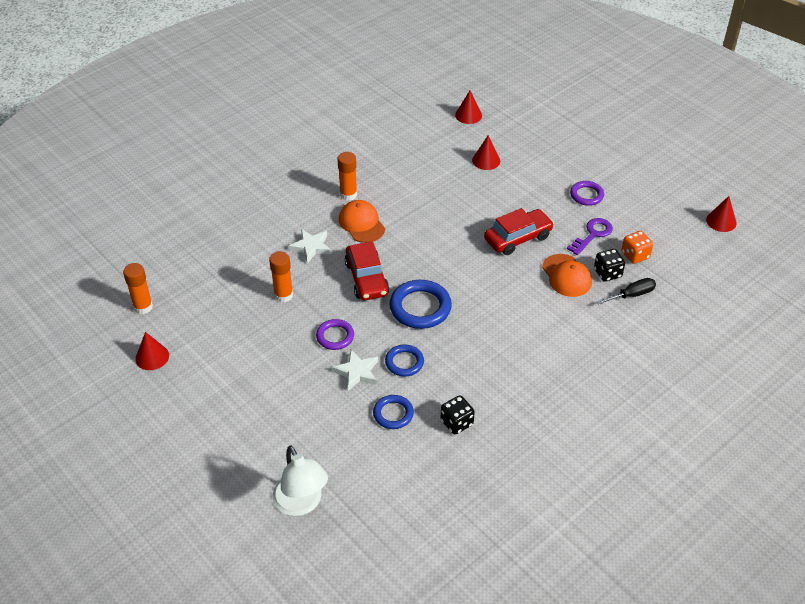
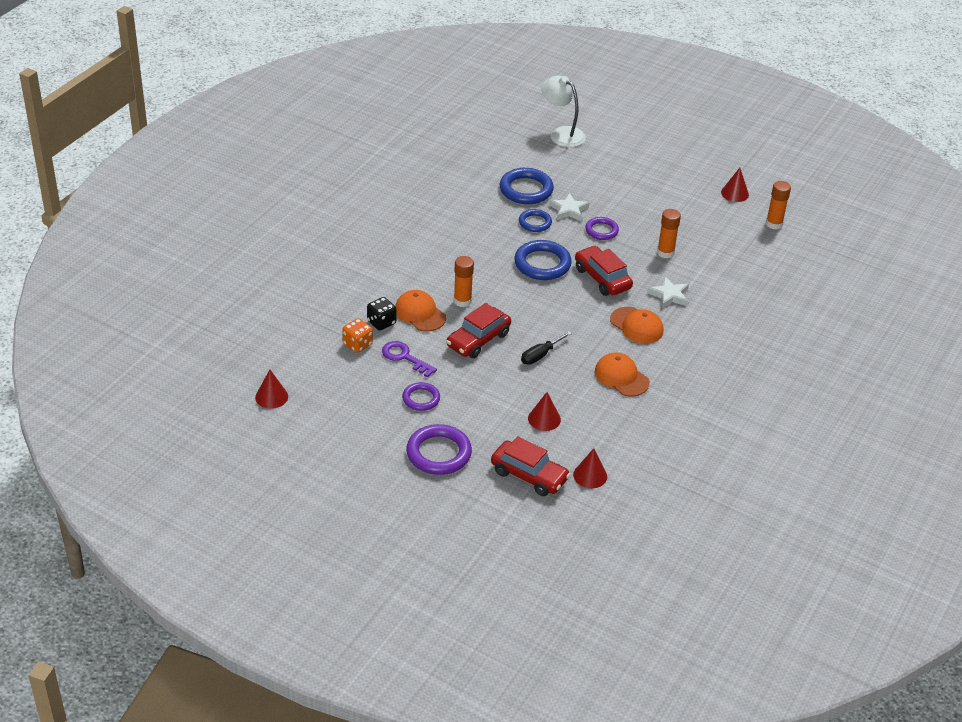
camera: 160 degrees right, 5 degrees down
orange glue stick [338,152,357,201] -> orange glue stick moved to [454,256,474,307]
blue ring [373,395,414,429] -> blue ring [500,168,554,204], size x1.66
black dice [441,395,475,434] -> none
purple key [567,218,613,255] -> purple key turned 105 degrees clockwise [382,341,437,377]
black screwdriver [596,278,656,305] -> black screwdriver moved to [521,331,572,365]
none -> purple ring [406,424,472,475]
none -> red car [491,436,571,496]
none -> orange cap [595,352,650,397]

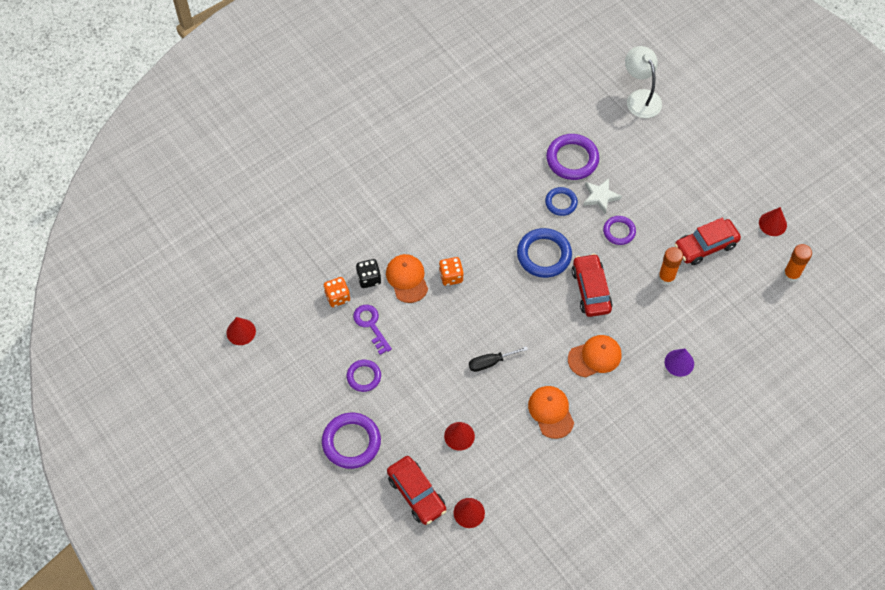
camera: 25 degrees right, 20 degrees up
red car [446,303,511,358] -> red car moved to [674,218,741,265]
orange glue stick [454,256,474,307] -> orange dice [439,257,464,286]
blue ring [500,168,554,204] -> purple ring [546,134,599,180]
orange cap [610,307,663,344] -> orange cap turned 90 degrees counterclockwise [568,335,622,377]
white star [648,276,689,308] -> none
none -> purple cone [665,348,694,377]

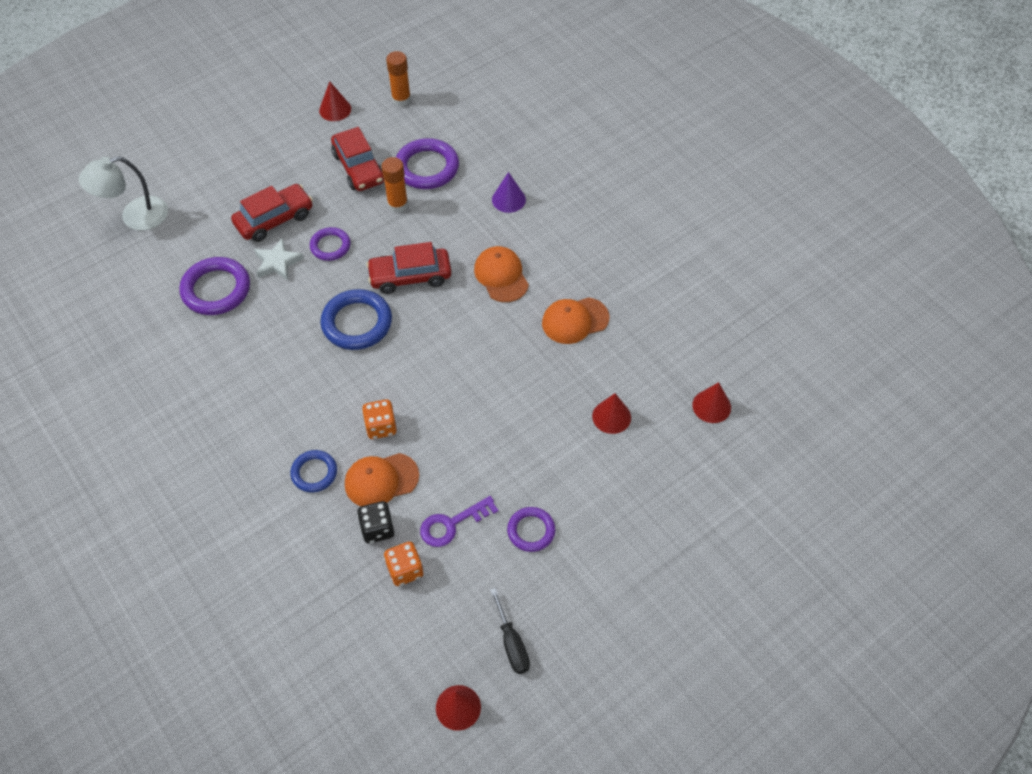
camera: 90 degrees left, 5 degrees down
purple ring [322,413,381,469] -> purple ring moved to [396,138,459,189]
red car [387,456,446,525] -> red car moved to [231,184,313,242]
black screwdriver [469,346,528,372] -> black screwdriver moved to [490,588,530,674]
blue ring [545,187,578,216] -> blue ring moved to [290,450,337,492]

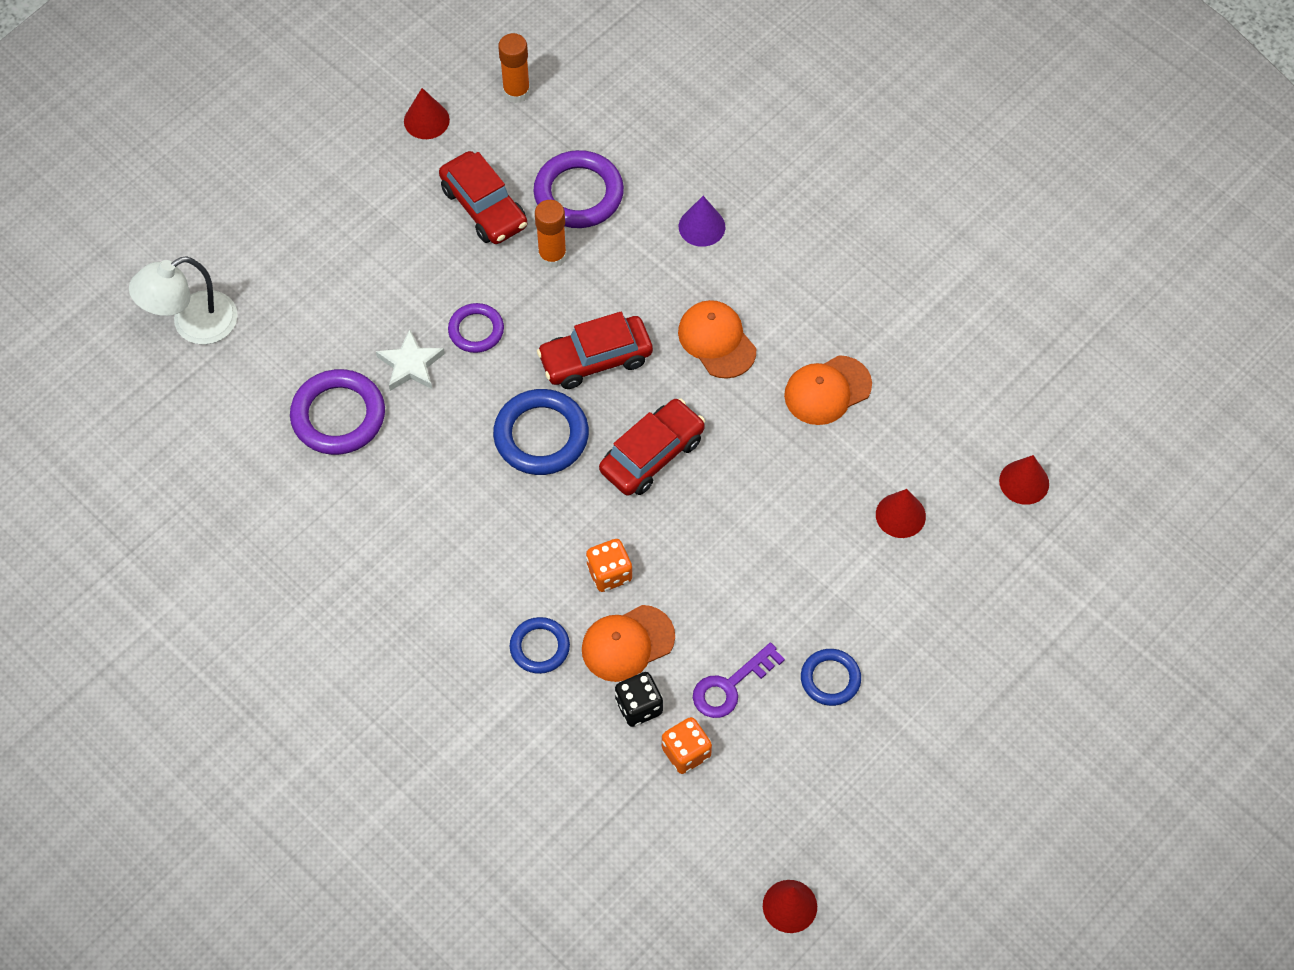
camera: 10 degrees left, 5 degrees up
red car [231,184,313,242] -> red car moved to [599,398,705,496]
black screwdriver [490,588,530,674] -> none
purple ring [507,507,555,552] -> blue ring [801,649,861,706]

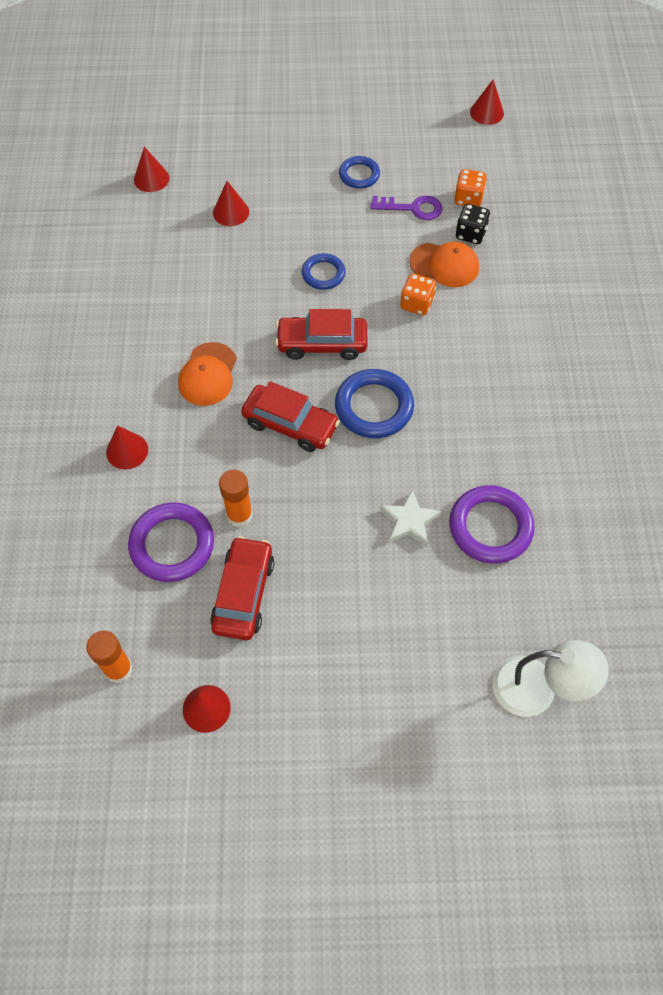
camera: 135 degrees left, 0 degrees up
purple ring [448,303,504,353] -> none
blue ring [510,617,570,674] -> blue ring moved to [302,253,345,290]
purple cone [679,196,725,247] -> red cone [106,425,148,470]
orange cap [784,355,872,425] -> none

